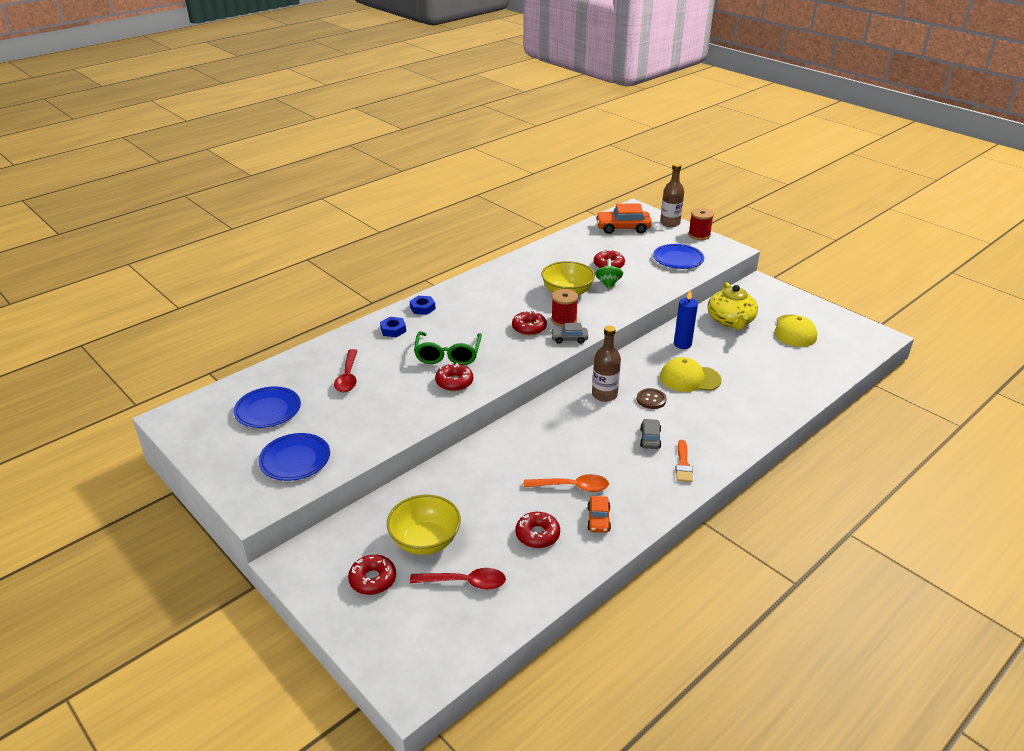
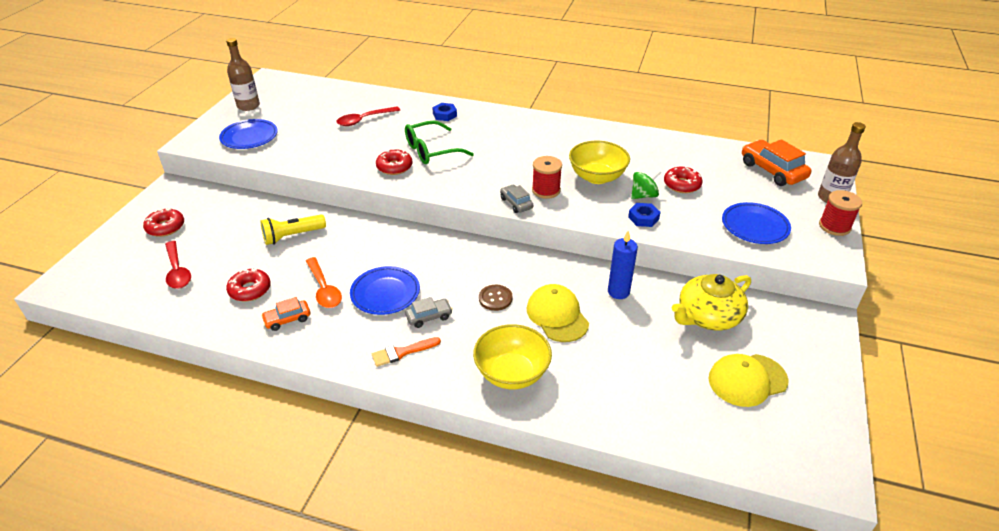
camera: 60 degrees right, 5 degrees up
blue plate [233,386,301,428] -> blue plate moved to [350,266,420,315]
yellow bowl [387,494,461,555] -> yellow bowl moved to [473,324,552,389]
blue nut [410,296,436,315] -> blue nut moved to [628,203,661,227]
red donut [512,311,547,335] -> none
brown bottle [592,326,621,402] -> brown bottle moved to [226,38,260,111]
none -> yellow flashlight [261,215,326,245]

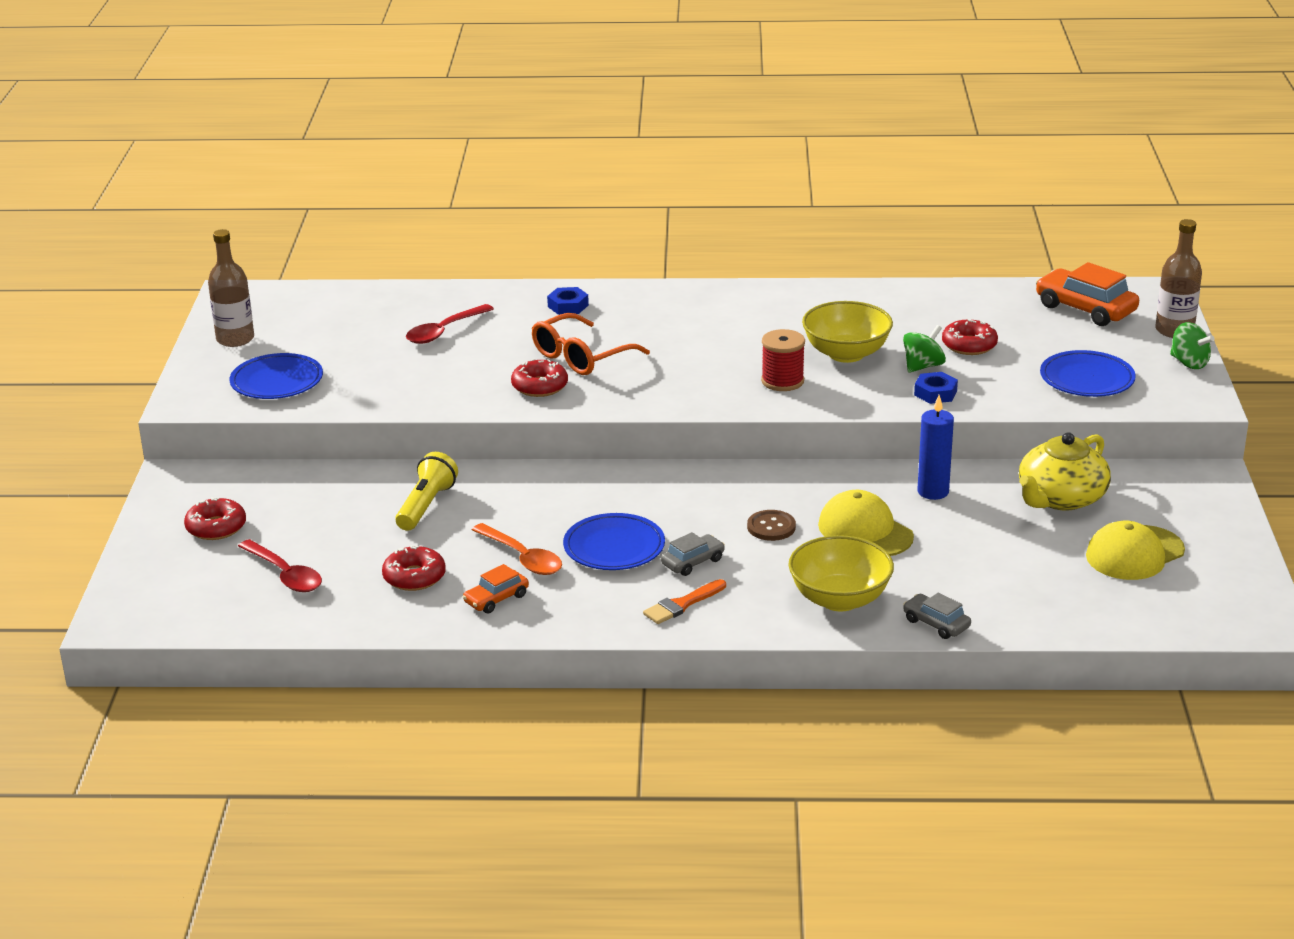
camera: 15 degrees left, 10 degrees down
yellow flashlight [261,215,326,245] -> yellow flashlight turned 150 degrees clockwise [395,452,458,531]
green glasses [405,121,474,164] -> orange glasses [532,313,650,375]
grey car [500,185,533,213] -> grey car moved to [903,593,971,639]
red spool [819,190,862,236] -> green spinning top [1170,322,1214,369]

